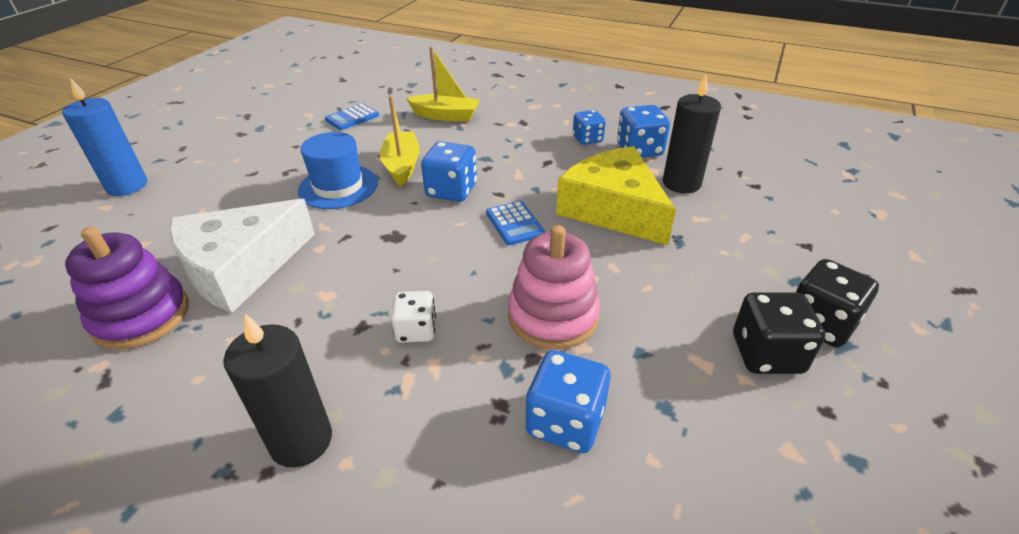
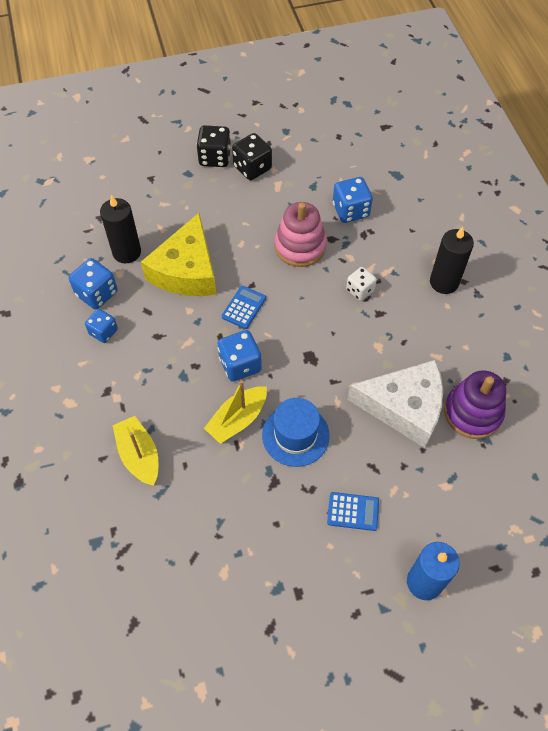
camera: 130 degrees left, 20 degrees up
blue calculator [325,103,379,130] -> blue calculator moved to [327,492,379,531]

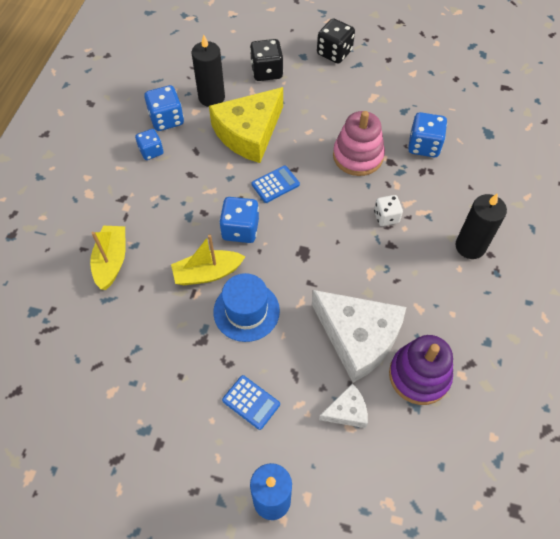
camera: 30 degrees right, 0 degrees up
black dice [232,133,272,180] -> black dice moved to [250,39,283,81]
none -> white cheese [319,383,368,428]

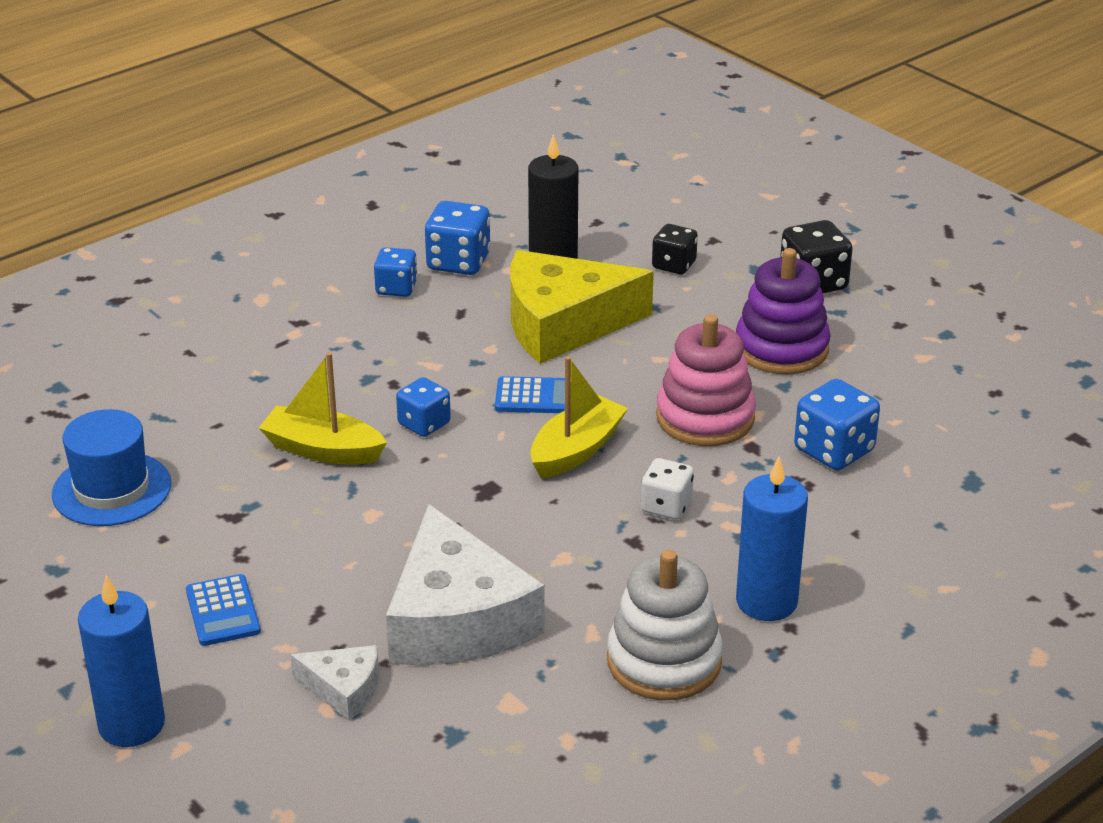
camera: 35 degrees right, 25 degrees down
yellow boat [90,226,126,290] -> yellow boat moved to [530,356,628,478]
blue hat [213,273,280,342] -> blue hat moved to [52,409,171,526]
blue dice [219,197,259,243] -> blue dice [396,377,451,437], size x0.67
black dice [250,39,283,81] -> black dice [652,224,698,274], size x0.67
purple stacking toy [389,335,453,405] -> purple stacking toy moved to [736,248,831,375]
black candle [456,193,507,259] -> blue candle [736,457,808,621]
none -> white stacking toy [607,550,723,700]

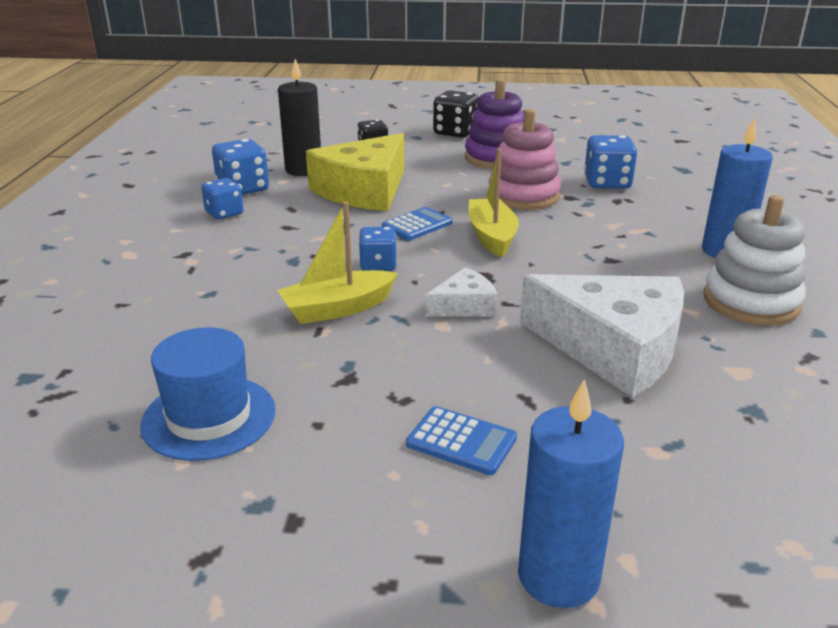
camera: 45 degrees left, 5 degrees down
white cheese [291,645,379,720] -> white cheese moved to [426,267,498,317]
white dice [641,458,694,520] -> none

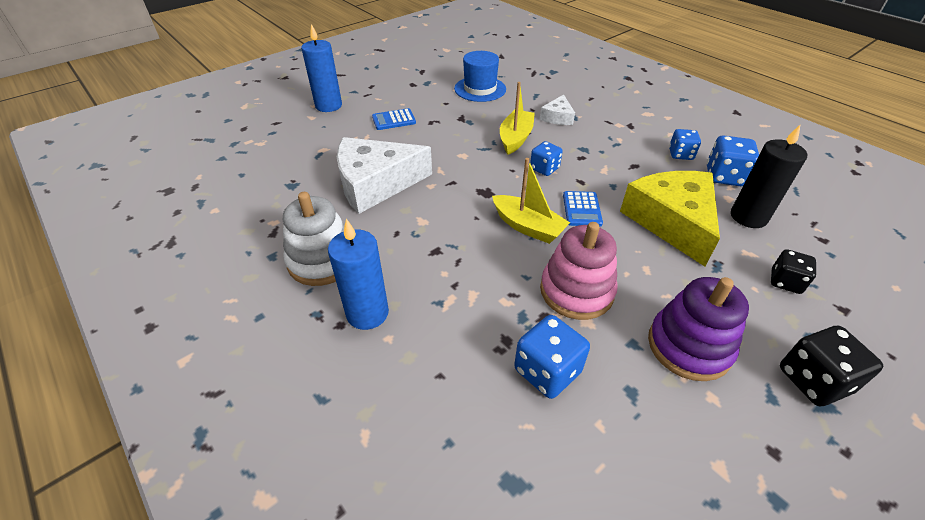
camera: 135 degrees right, 15 degrees up
white cheese [426,267,498,317] -> white cheese moved to [540,95,575,125]

